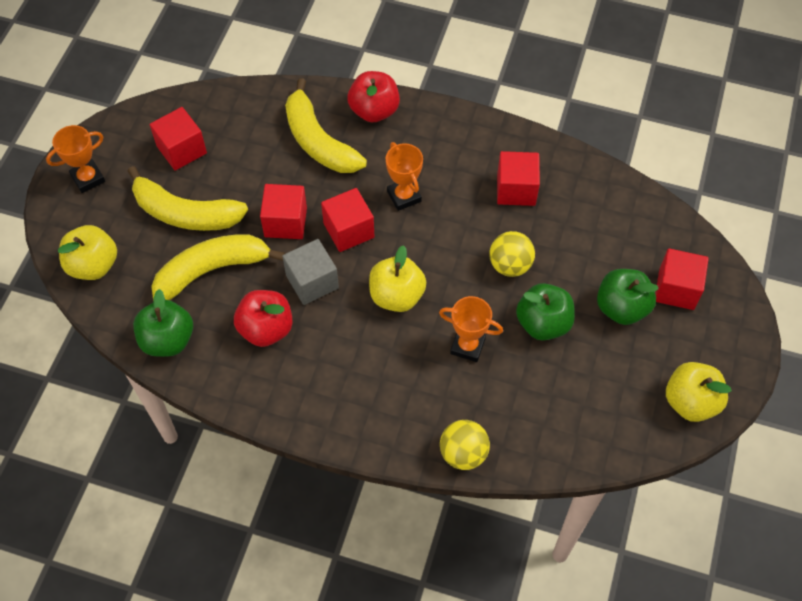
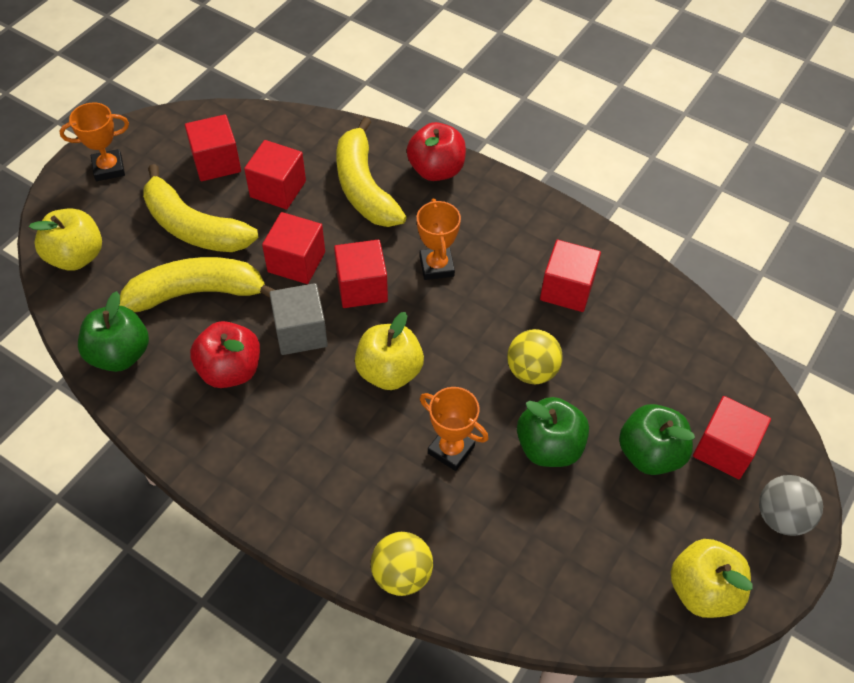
camera: 15 degrees right, 5 degrees down
none -> red cube [244,140,306,209]
none -> grey ball [759,475,823,536]

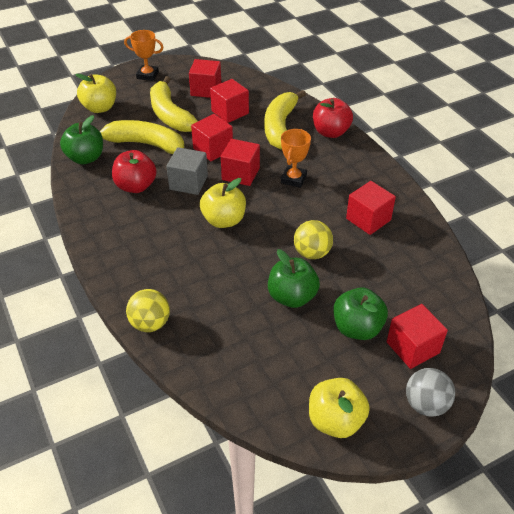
camera: 30 degrees right, 10 degrees down
orange trophy [420,387,488,471] -> none

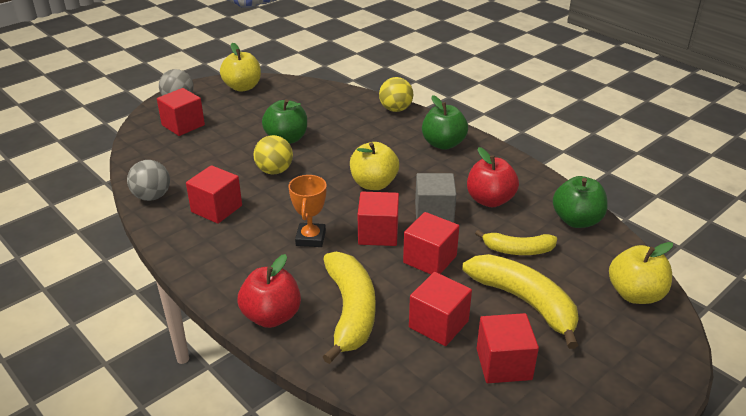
camera: 165 degrees right, 10 degrees down
yellow banana [100,120,185,154] -> yellow banana [475,230,557,255], size x0.61
orange trophy [124,30,164,81] -> none
green apple [334,287,388,340] -> green apple moved to [422,95,468,150]
none -> grey ball [127,160,170,201]

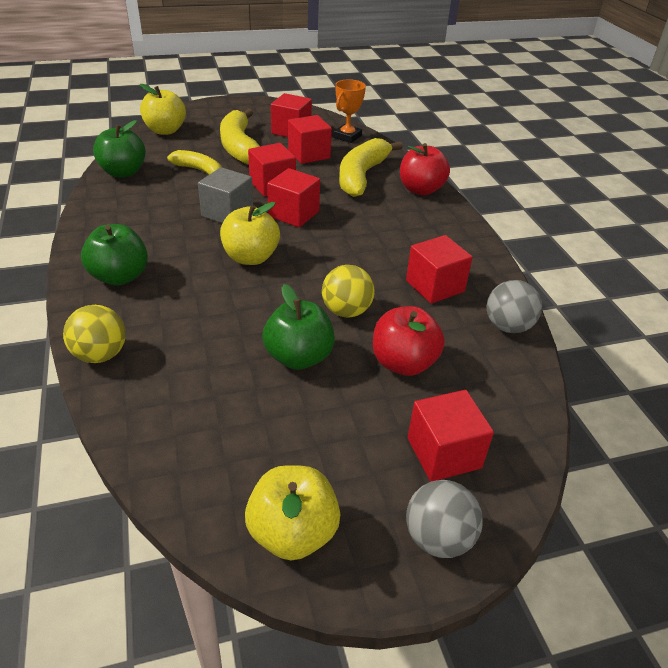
camera: 155 degrees left, 5 degrees up
orange trophy [289,175,326,247] -> orange trophy moved to [333,79,366,143]
red apple [467,147,519,207] -> red apple moved to [373,306,445,376]

